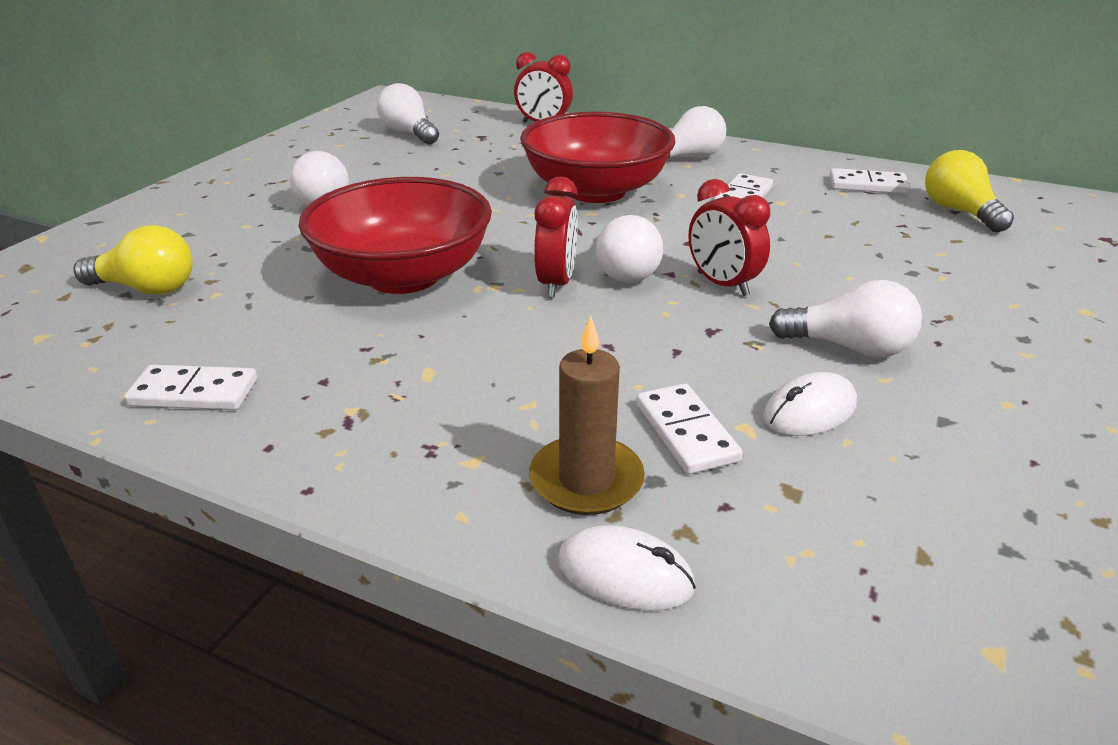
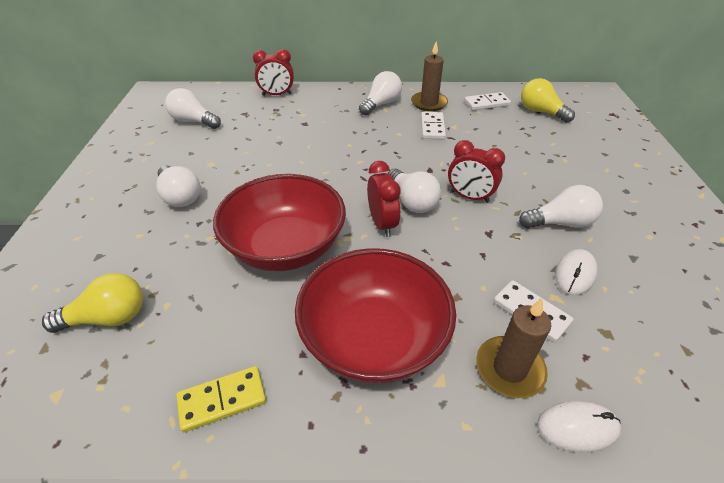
camera: 25 degrees left, 10 degrees up
white domino [124,365,257,410] -> yellow domino [176,366,266,432]
red bowl [520,112,676,203] -> red bowl moved to [295,248,456,384]
none -> brown candle [411,41,448,111]

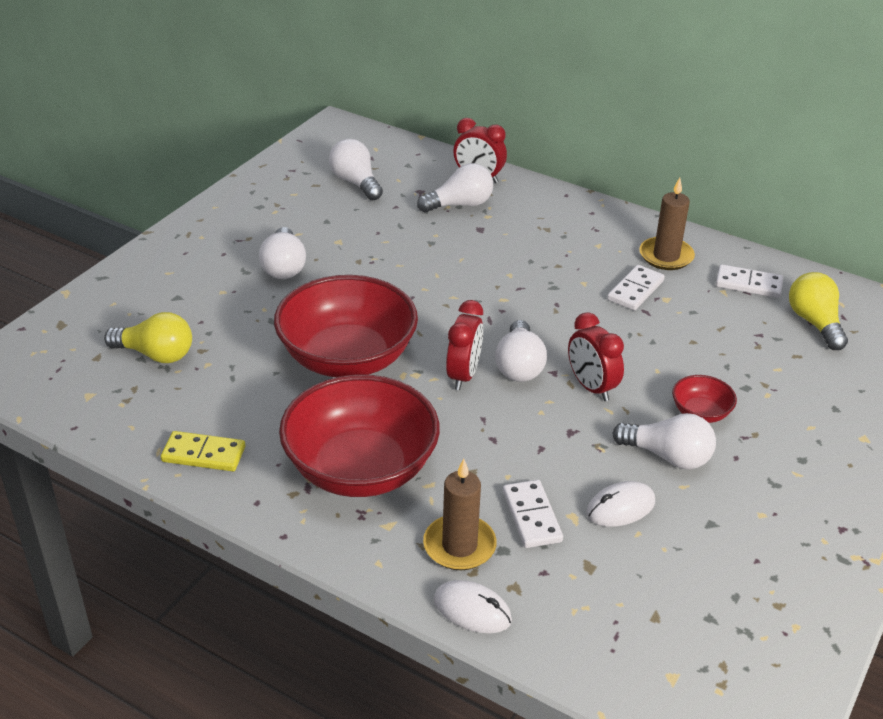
camera: 30 degrees right, 5 degrees down
white light bulb [359,71,402,115] -> white light bulb moved to [417,163,493,212]
none -> red bowl [672,375,737,423]

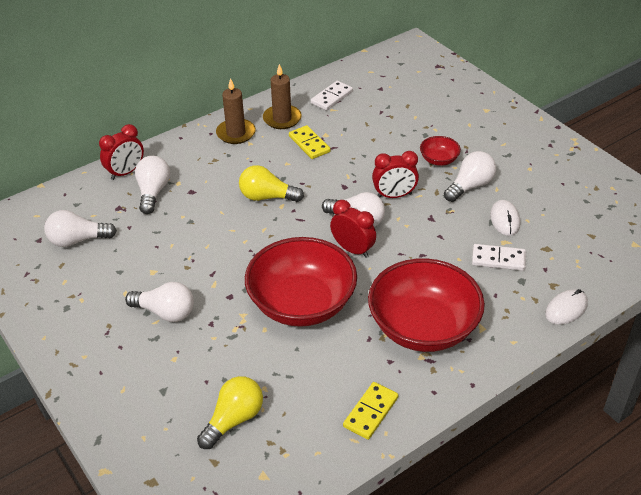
camera: 65 degrees left, 5 degrees up
brown candle [423,459,497,570] -> brown candle moved to [216,78,256,144]
white domino [607,265,665,311] -> yellow domino [289,125,331,159]
yellow light bulb [789,272,848,350] -> yellow light bulb moved to [239,165,304,202]

